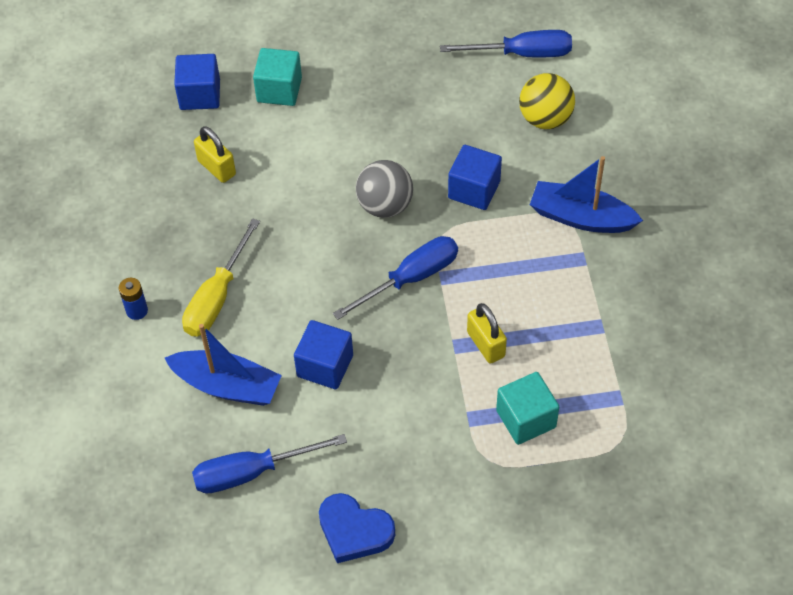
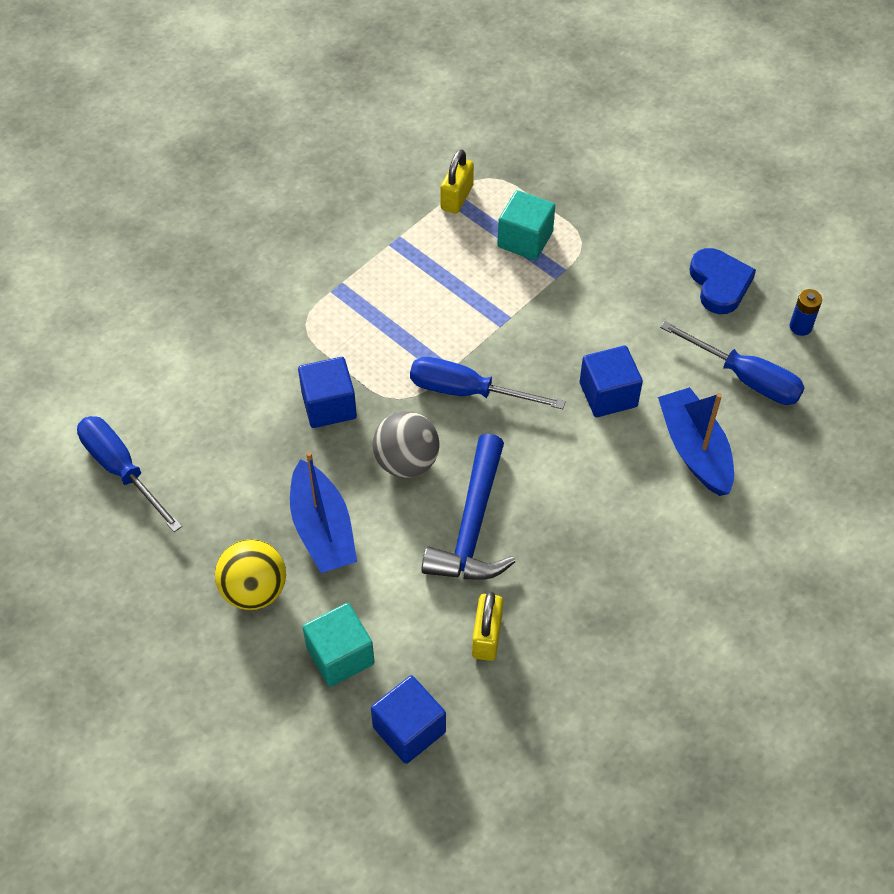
camera: 130 degrees left, 0 degrees up
blue battery [119,278,148,320] -> blue battery moved to [790,289,822,336]
yellow screwdriver [182,218,260,337] -> none
yellow padlock [467,303,507,364] -> yellow padlock moved to [440,149,474,214]
yellow ball [519,73,575,129] -> yellow ball moved to [215,539,286,610]
blue boat [530,156,643,233] -> blue boat moved to [290,452,357,573]
none -> blue hammer [422,434,515,580]

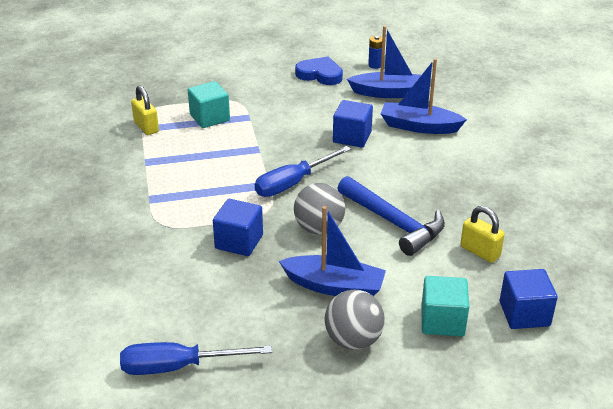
camera: 55 degrees left, 20 degrees down
yellow ball [215,539,286,610] -> grey ball [325,290,385,350]
blue screwdriver [660,321,805,405] -> blue boat [347,26,421,98]

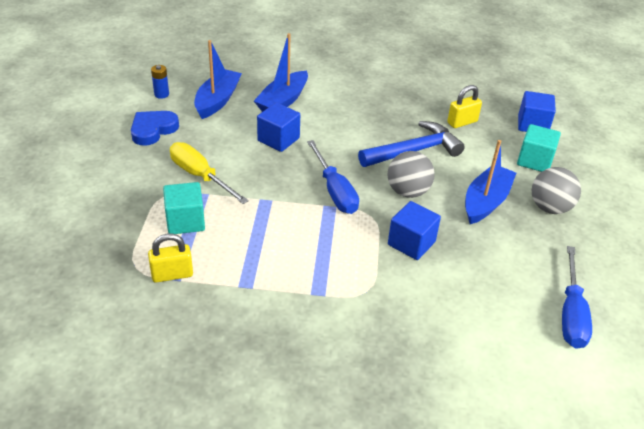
camera: 75 degrees left, 5 degrees up
none -> yellow screwdriver [170,142,249,204]

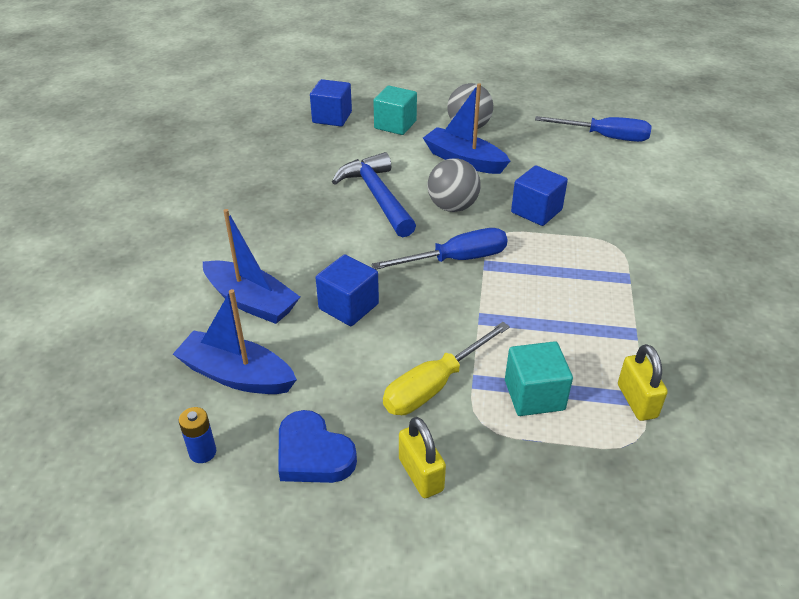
camera: 85 degrees left, 0 degrees up
yellow padlock [447,85,482,128] -> yellow padlock moved to [399,417,446,498]

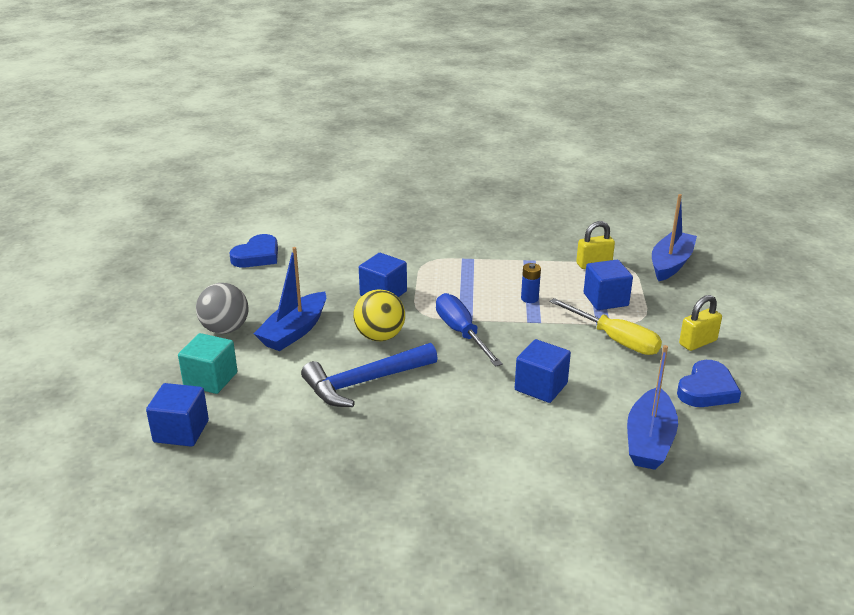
camera: 95 degrees left, 10 degrees down
blue battery [179,407,216,463] -> blue battery moved to [521,263,541,303]
blue boat [203,209,300,324] -> blue boat moved to [652,194,697,281]
grey ball [427,158,481,212] -> yellow ball [353,289,405,341]
turquoise cube [505,341,573,416] -> blue cube [583,260,633,310]
blue screwdriver [535,116,652,142] -> blue heart [229,234,278,267]

